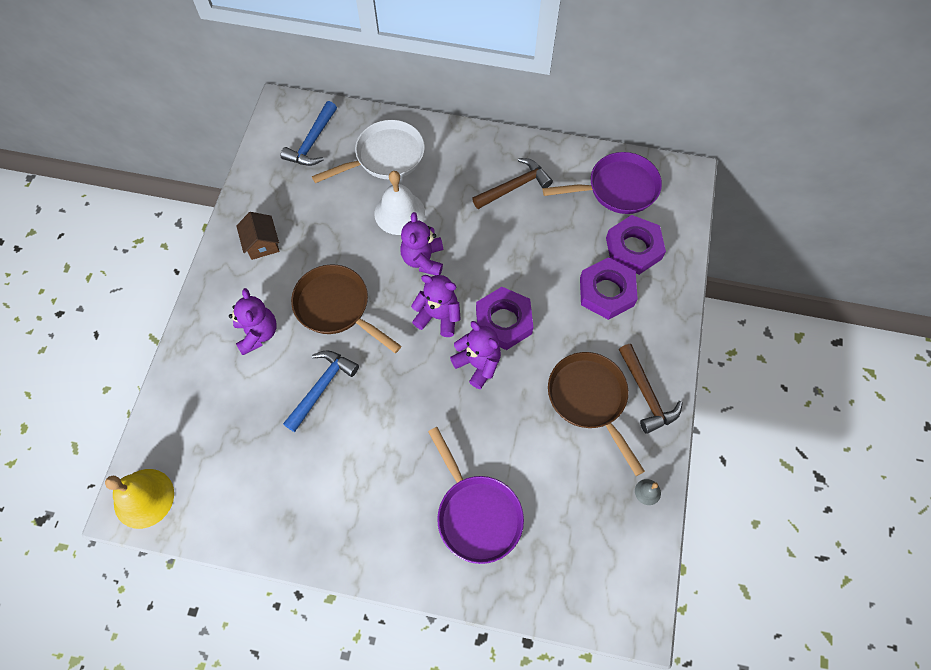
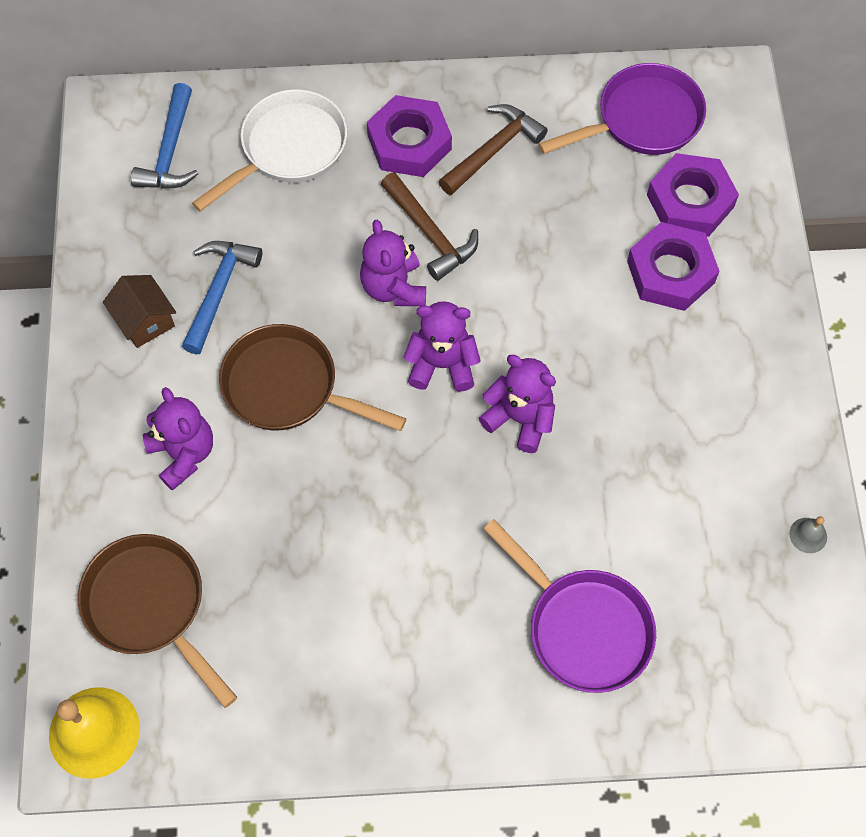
camera: 15 degrees left, 0 degrees up
blue hammer [283,351,359,432] -> blue hammer moved to [182,241,262,354]
white bell [375,171,425,235] -> none
purple nut [476,287,533,350] -> purple nut moved to [367,95,452,177]
brown pan [548,352,645,476] -> brown pan moved to [78,534,237,708]
brown hammer [619,344,683,434] -> brown hammer moved to [381,172,478,281]

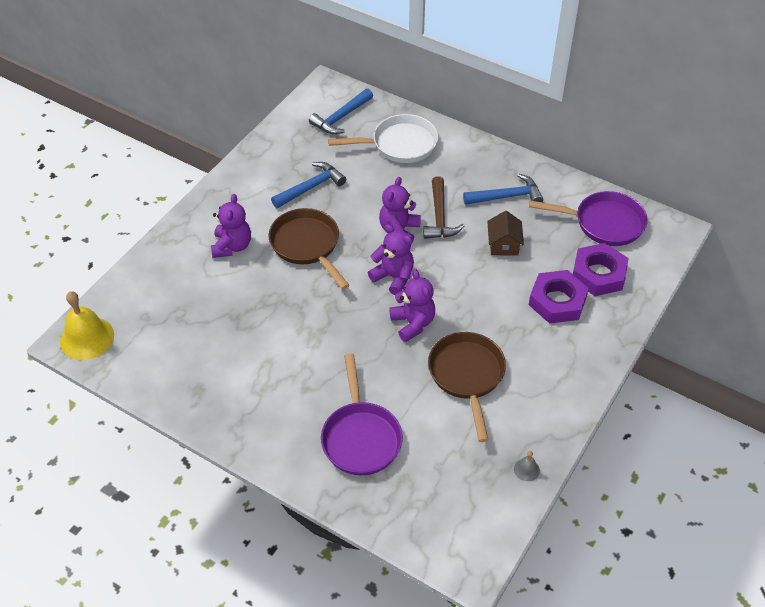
camera: 35 degrees right, 15 degrees down
brown pan [78,534,237,708] -> brown pan moved to [428,332,506,442]
brown house [103,275,176,348] -> brown house moved to [487,211,524,256]
purple nut [367,95,452,177] -> none
brown hammer [439,104,548,195] -> blue hammer [463,174,543,205]

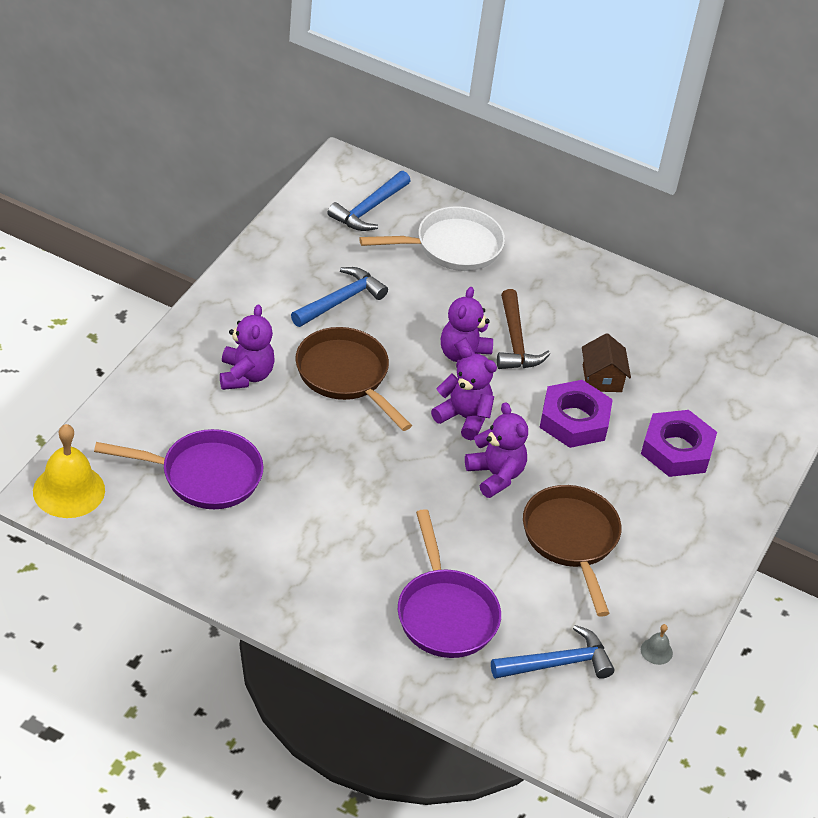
camera: 10 degrees left, 5 degrees down
blue hammer [463,174,543,205] -> blue hammer moved to [491,625,614,679]
purple pan [529,191,648,246] -> purple pan moved to [94,429,263,509]
purple nut [573,243,629,296] -> purple nut moved to [540,380,613,448]

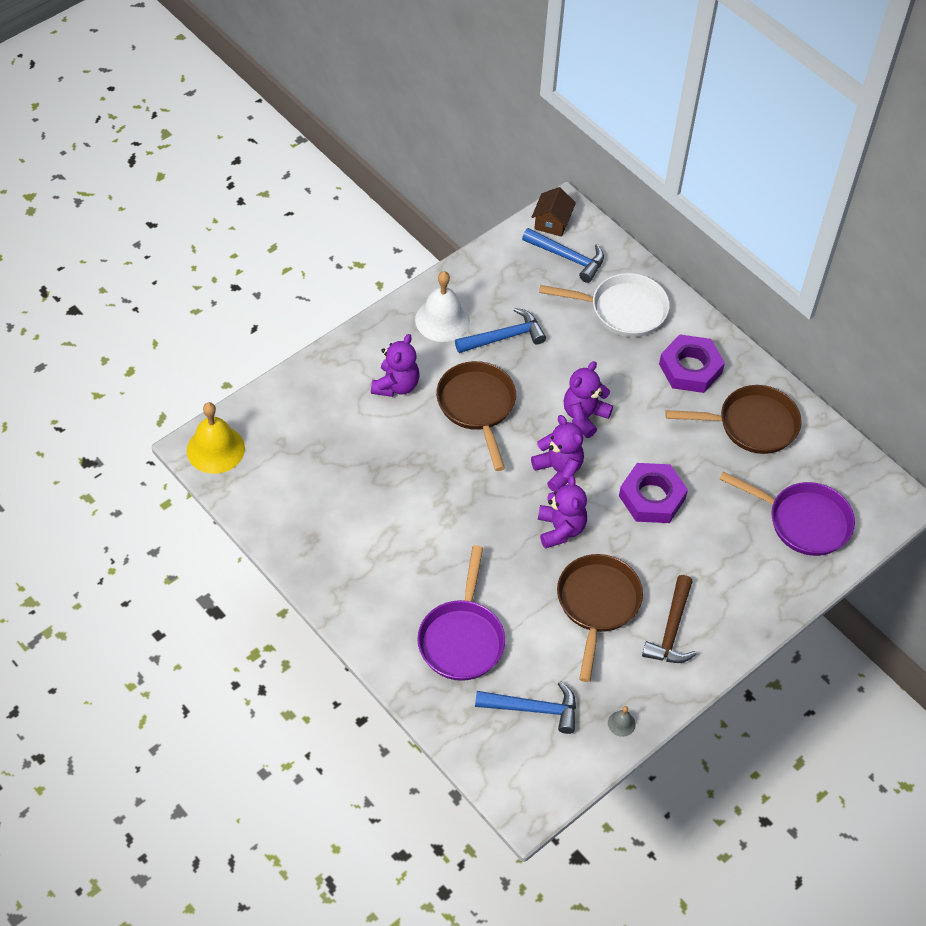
camera: 25 degrees right, 10 degrees up
purple pan [94,429,263,509] -> purple pan moved to [720,471,855,556]
blue hammer [327,171,411,231] -> blue hammer turned 120 degrees counterclockwise [522,228,604,283]
brown hammer [497,289,550,369] -> brown hammer moved to [642,575,697,663]
brown house [582,333,631,392] -> brown house moved to [532,187,576,237]
purple nut [641,410,717,477] -> purple nut moved to [659,334,725,393]
none -> white bell [415,271,470,342]
none -> brown pan [665,385,802,454]

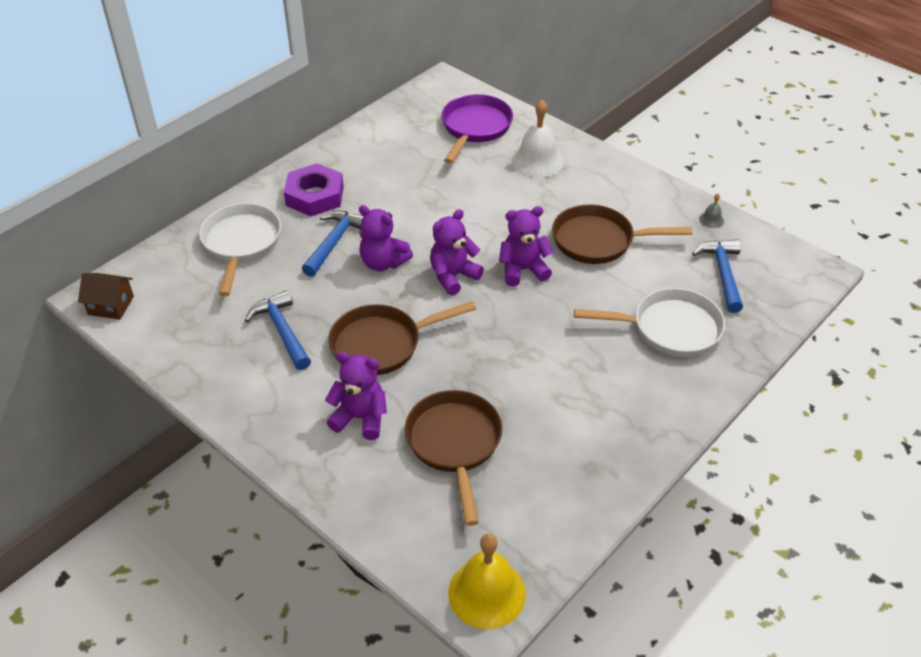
camera: 95 degrees left, 10 degrees down
white bell [415,271,470,342] -> white bell moved to [511,99,564,178]
purple pan [417,545,505,681] -> white pan [574,288,725,357]
blue hammer [522,228,604,283] -> blue hammer moved to [302,211,363,277]
purple nut [619,463,688,523] -> none
brown hammer [642,575,697,663] -> none
brown pan [665,385,802,454] -> brown pan moved to [405,390,502,526]

